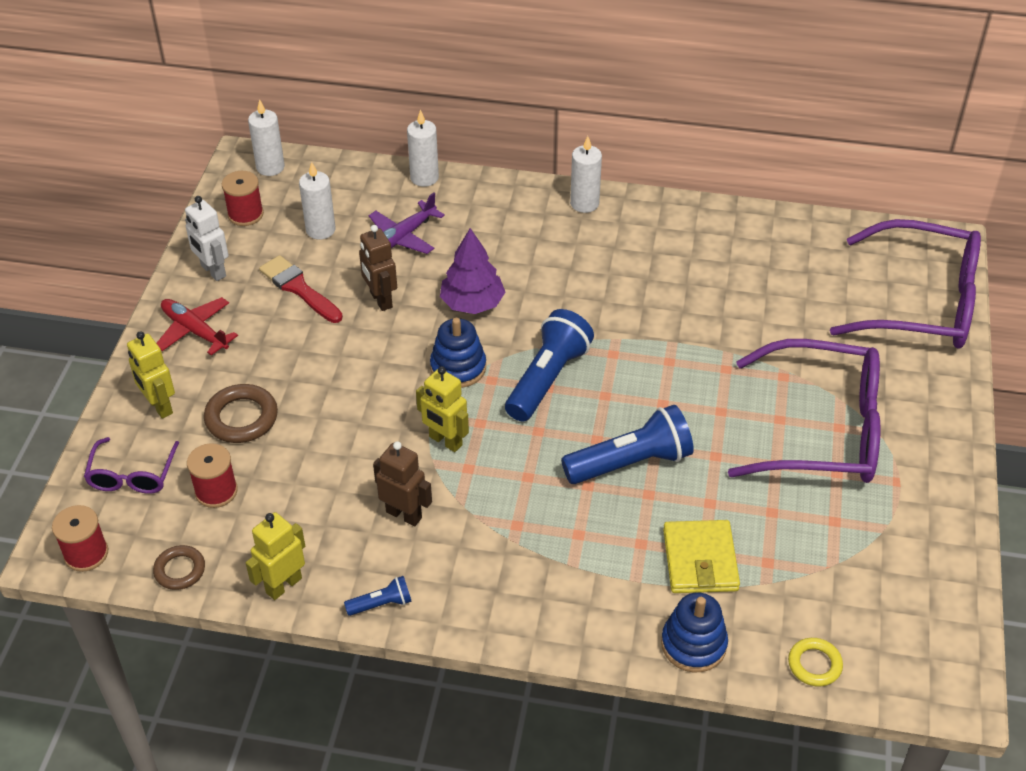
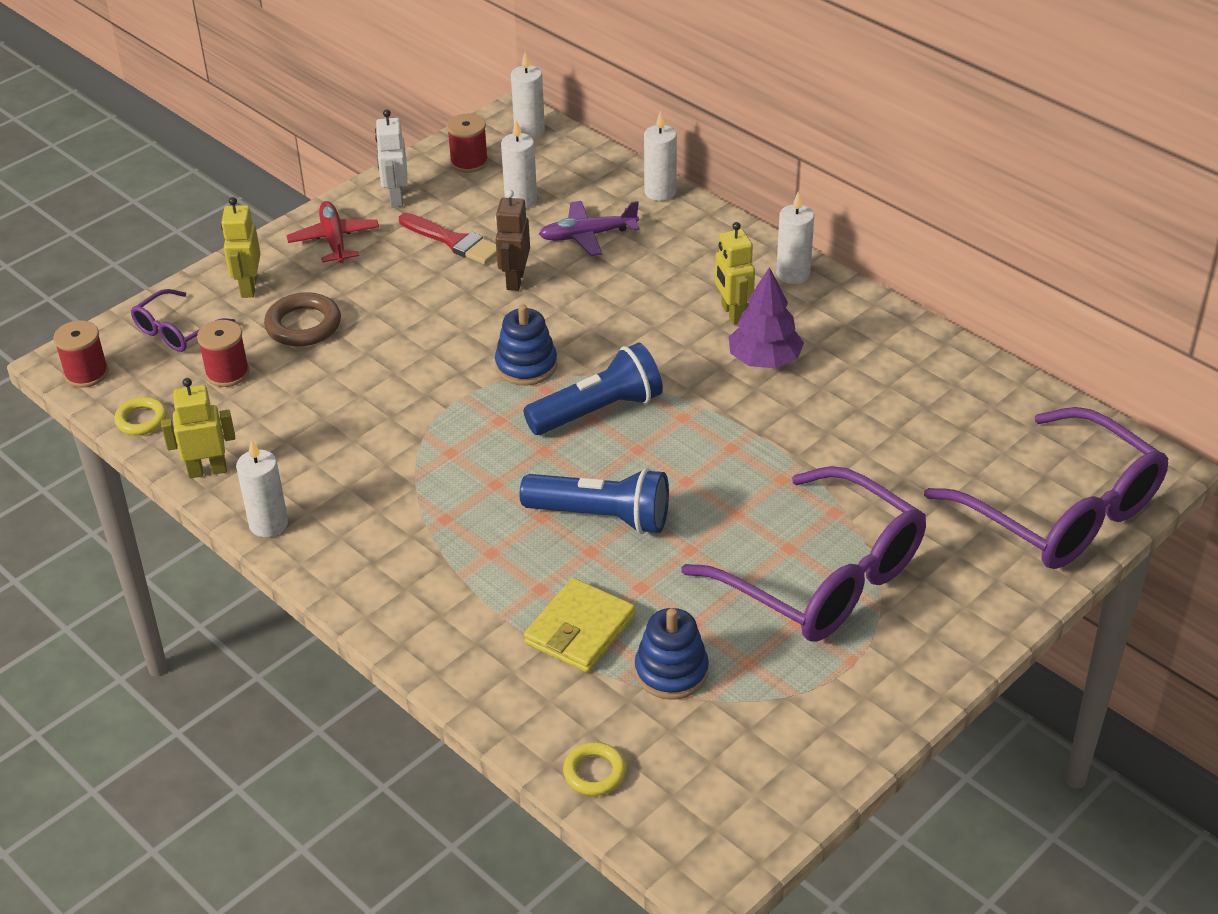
camera: 35 degrees right, 5 degrees down
brown ring [153,545,205,590] -> yellow ring [114,397,167,435]
red brush [259,255,343,323] -> red brush turned 135 degrees clockwise [399,213,497,265]
blue flashlight [344,576,412,616] -> white candle [236,439,288,537]
brown robot [373,441,432,526] -> none
yellow robot [416,366,469,452] -> yellow robot moved to [715,222,755,325]
purple tree [440,228,505,314] -> purple tree moved to [729,267,804,368]
blue stacking toy [661,593,728,672] -> blue stacking toy moved to [635,608,709,700]

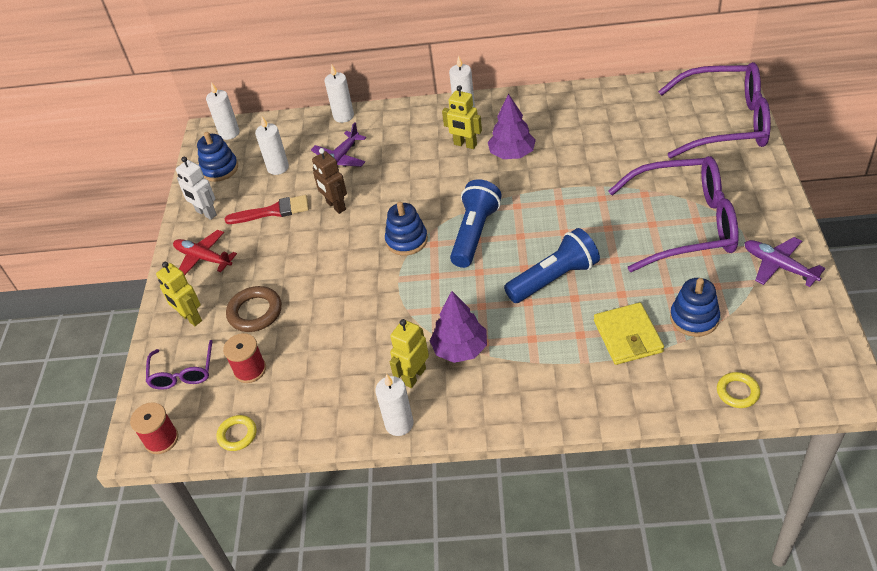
camera: 40 degrees left, 5 degrees up
yellow robot [161,378,235,478] -> yellow robot moved to [390,319,429,388]
red spool [447,114,488,173] -> blue stacking toy [197,132,238,182]
none -> purple tree [430,291,487,363]
none -> purple plane [744,237,825,287]

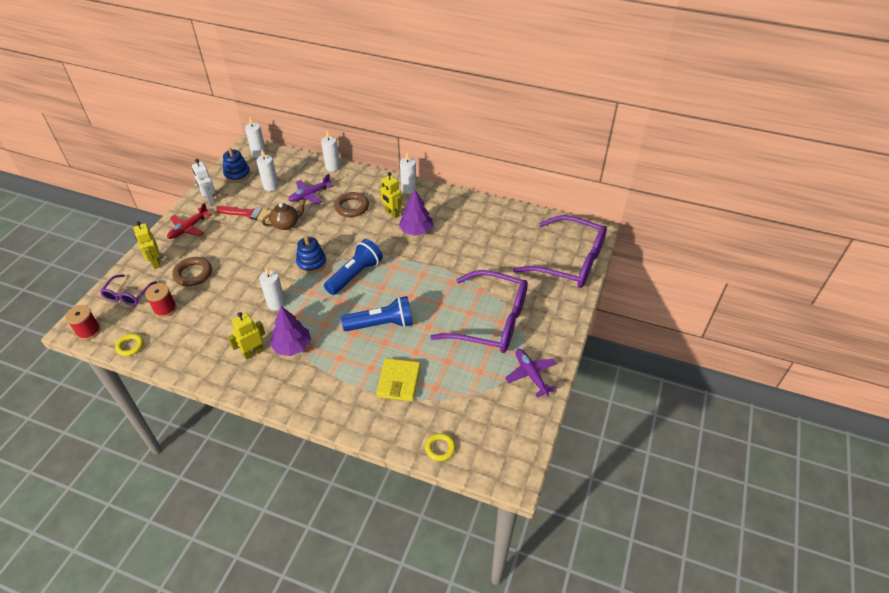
camera: 15 degrees right, 0 degrees up
red plane [173,230,237,275] -> red plane turned 105 degrees counterclockwise [167,203,212,239]
brown robot [312,148,347,214] -> brown teapot [262,200,306,230]
white candle [375,374,414,436] -> white candle moved to [259,267,285,310]
blue stacking toy [670,278,720,337] -> none
none -> brown ring [334,192,369,217]

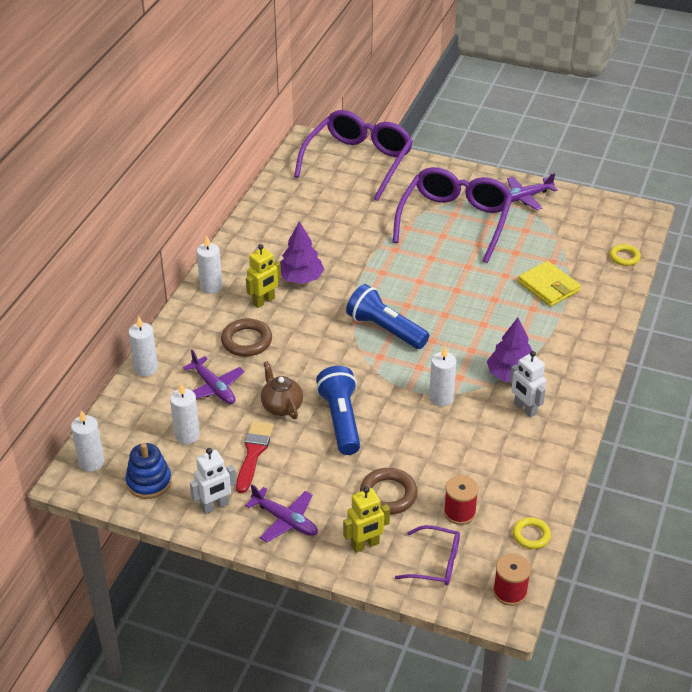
camera: 90 degrees left, 5 degrees down
red plane [167,203,212,239] -> purple plane [245,484,318,542]
yellow robot [228,312,265,360] -> white robot [510,351,546,418]
blue stacking toy [296,236,327,274] -> none
blue flashlight [341,296,413,331] -> blue flashlight moved to [316,366,360,455]
yellow wallet [376,358,421,401] -> yellow wallet turned 45 degrees clockwise [518,261,581,307]

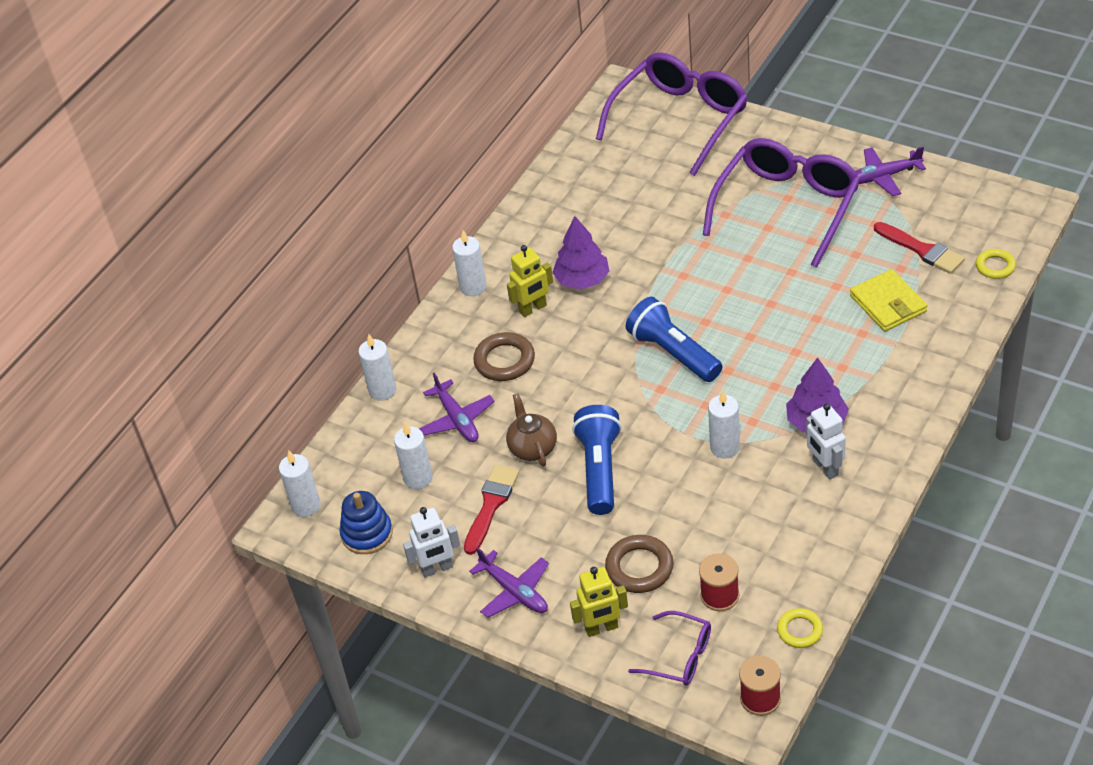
camera: 15 degrees right, 5 degrees up
none -> red brush [874,222,965,274]

